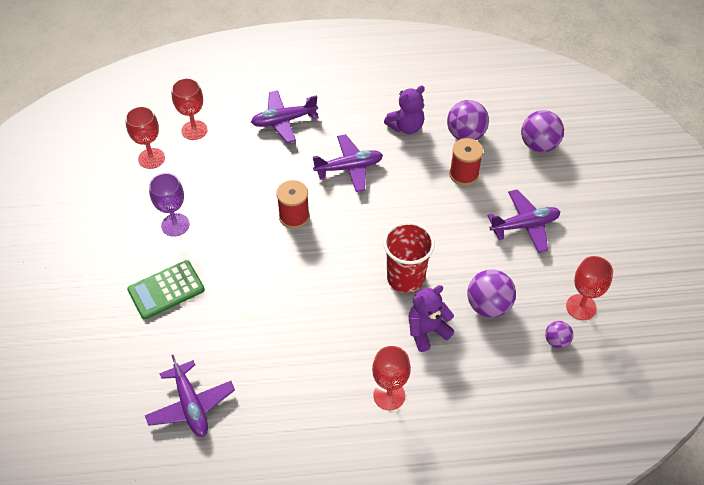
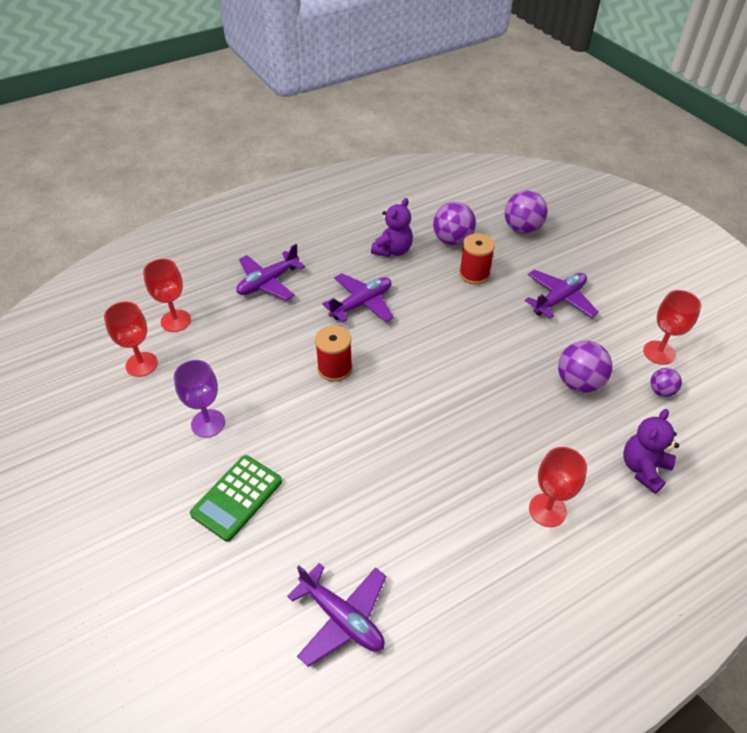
camera: 25 degrees left, 5 degrees down
red cup [383,222,435,293] -> none
purple teddy bear [409,285,455,352] -> purple teddy bear moved to [623,409,679,494]

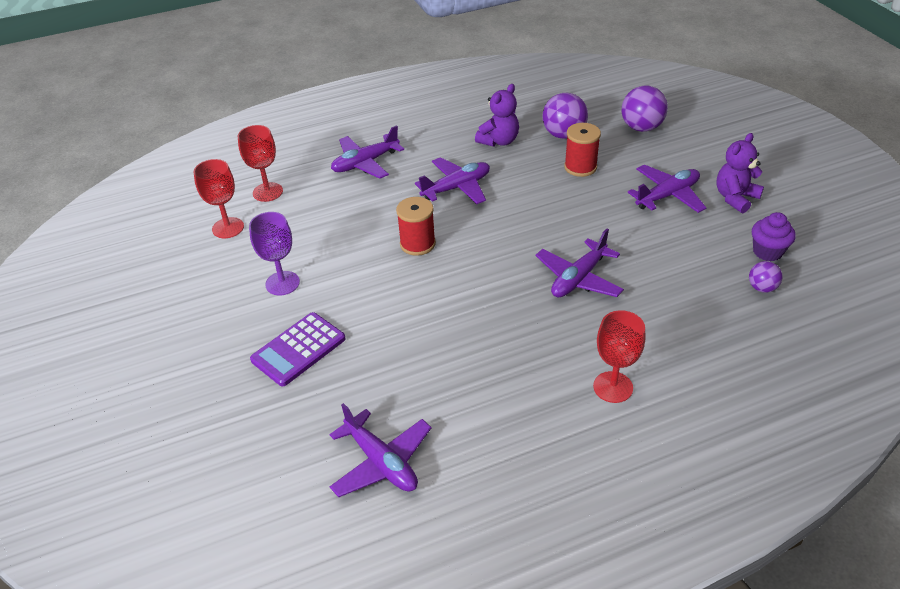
camera: 10 degrees right, 5 degrees down
green calculator [190,455,282,542] -> purple calculator [250,312,346,386]
purple ball [558,341,613,393] -> none
purple teddy bear [623,409,679,494] -> purple teddy bear moved to [716,133,764,213]
red goblet [643,290,701,365] -> purple cupcake [752,212,796,261]
none -> purple plane [535,229,624,297]

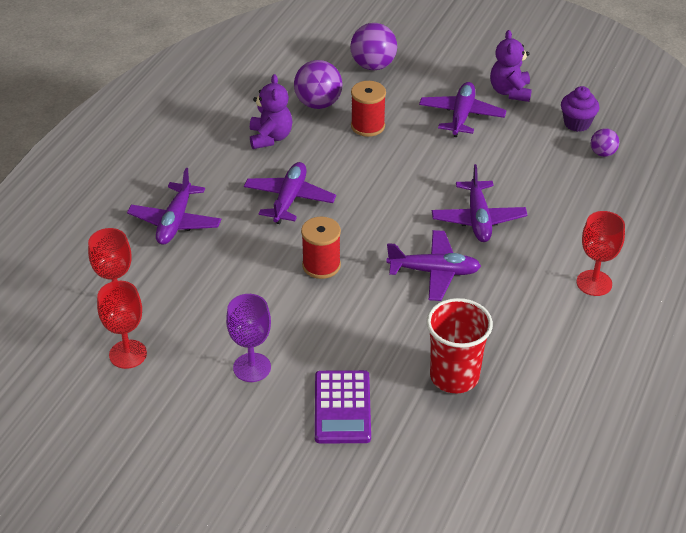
camera: 45 degrees left, 0 degrees up
purple plane [330,403,432,497] -> purple plane moved to [386,230,481,301]
none -> red cup [426,298,493,393]

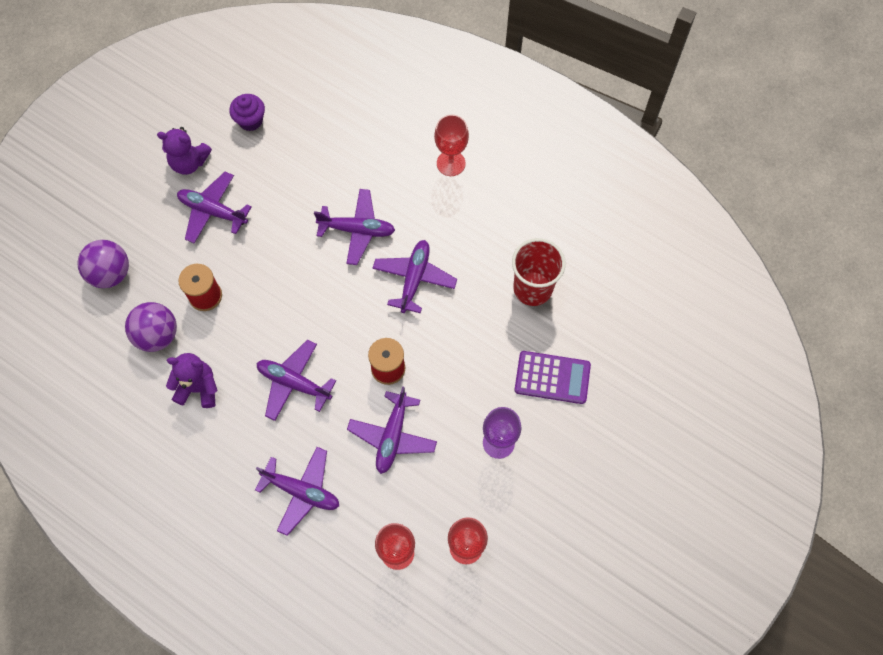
camera: 80 degrees left, 25 degrees up
purple ball [591,128,619,157] -> none
none -> purple plane [347,386,437,474]

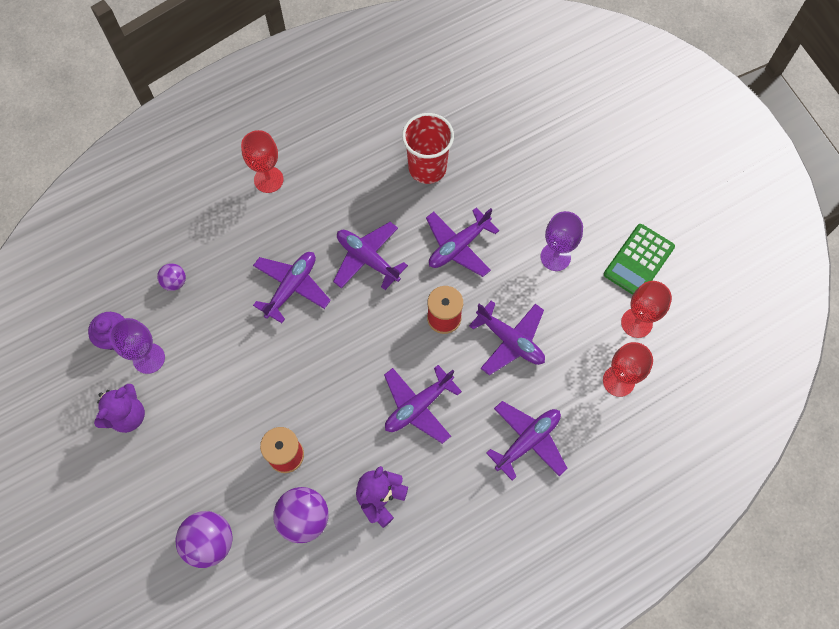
camera: 65 degrees left, 0 degrees up
purple plane [177,172,252,243] -> purple plane moved to [426,207,499,277]
purple calculator [515,351,591,404] -> none
none -> purple goblet [109,318,165,374]
none -> purple ball [157,263,186,291]
none -> green calculator [604,224,675,295]

